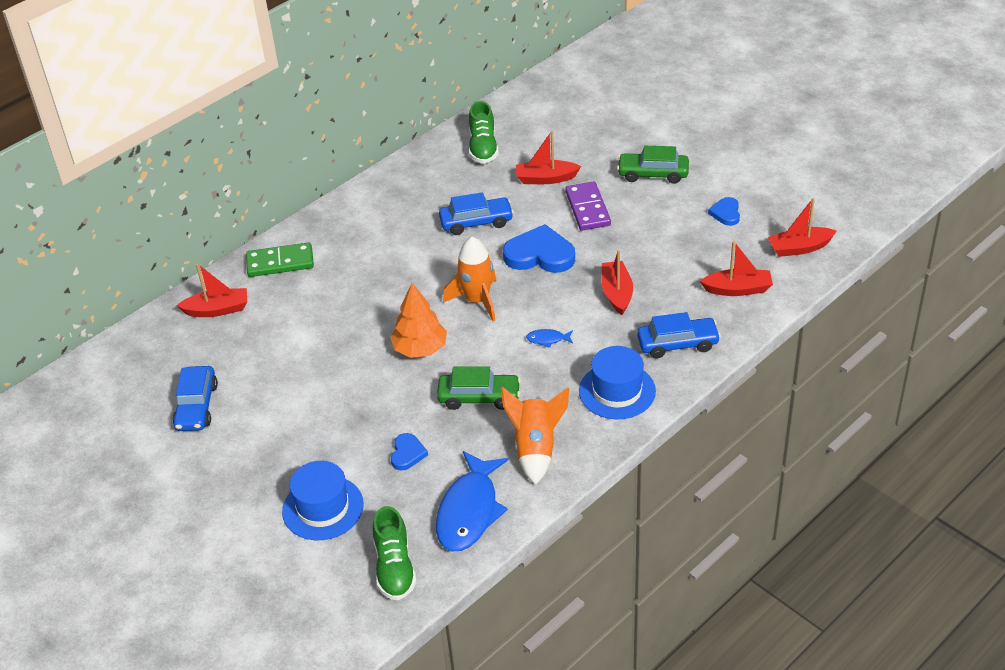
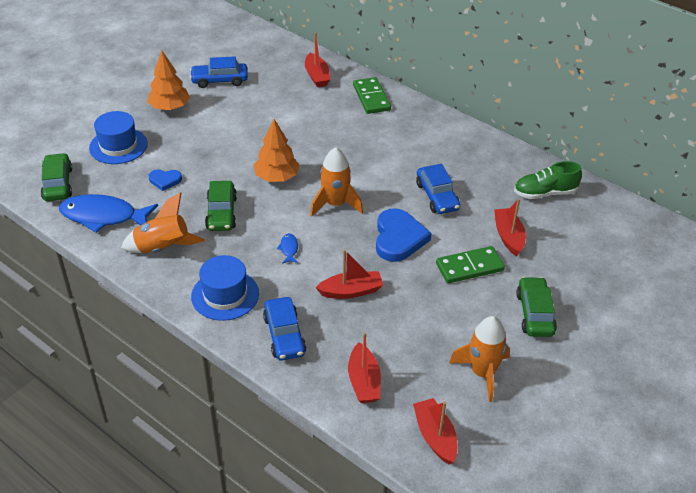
camera: 80 degrees right, 0 degrees up
green shoe [373,506,416,600] -> green car [41,153,72,201]
purple domino [565,182,611,231] -> green domino [436,246,505,283]
blue heart [708,197,740,226] -> orange rocket [449,316,510,402]
none -> orange tree [147,50,190,110]

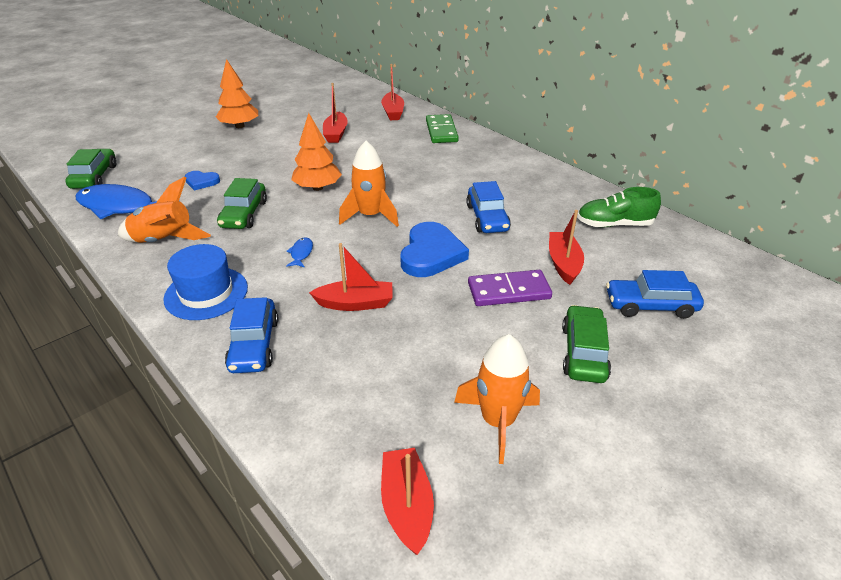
camera: 10 degrees right, 5 degrees down
blue hat [89,111,148,164] -> none
blue car [190,56,248,88] -> blue car moved to [606,270,704,319]
red boat [348,332,381,403] -> red boat moved to [323,83,348,143]
green domino [436,246,505,283] -> purple domino [468,270,552,306]

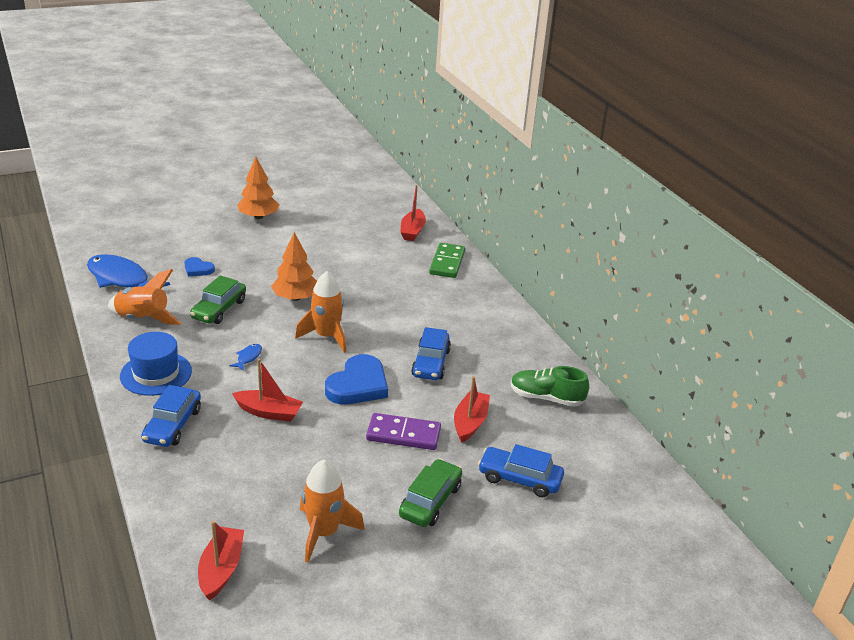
camera: 15 degrees right, 5 degrees down
green car [65,149,116,189] -> none
red boat [323,83,348,143] -> none

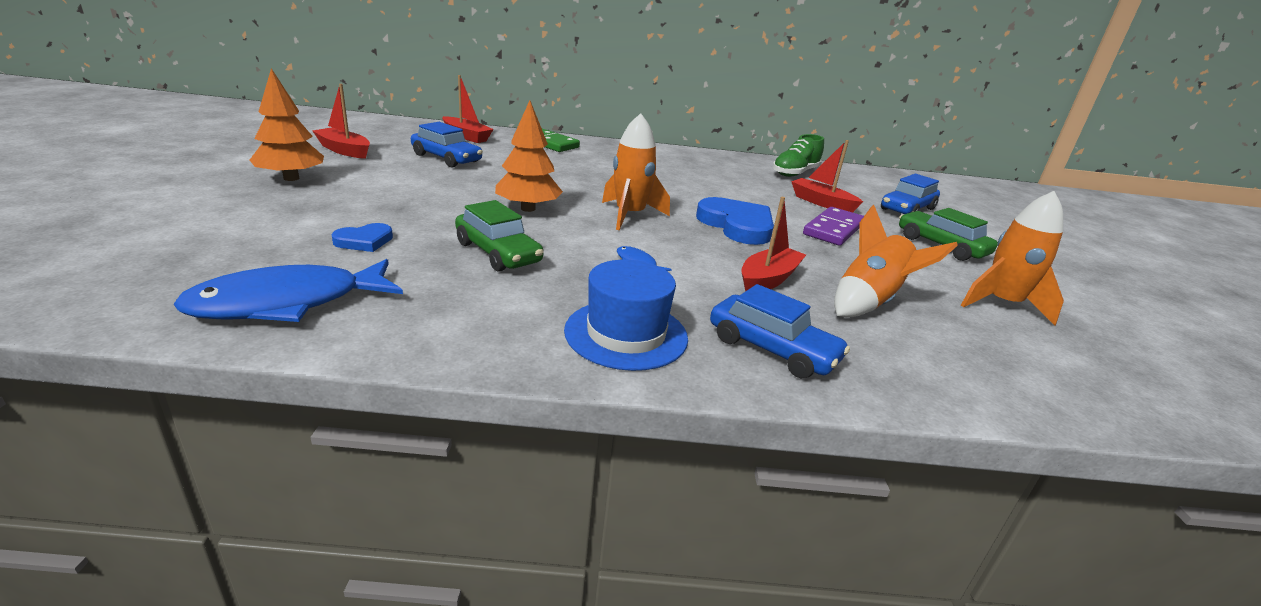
camera: 65 degrees left, 5 degrees down
orange rocket [108,269,181,325] -> orange rocket moved to [834,205,958,317]
red boat [198,521,244,600] -> red boat moved to [313,84,370,159]
blue car [411,327,451,380] -> blue car moved to [411,122,483,167]

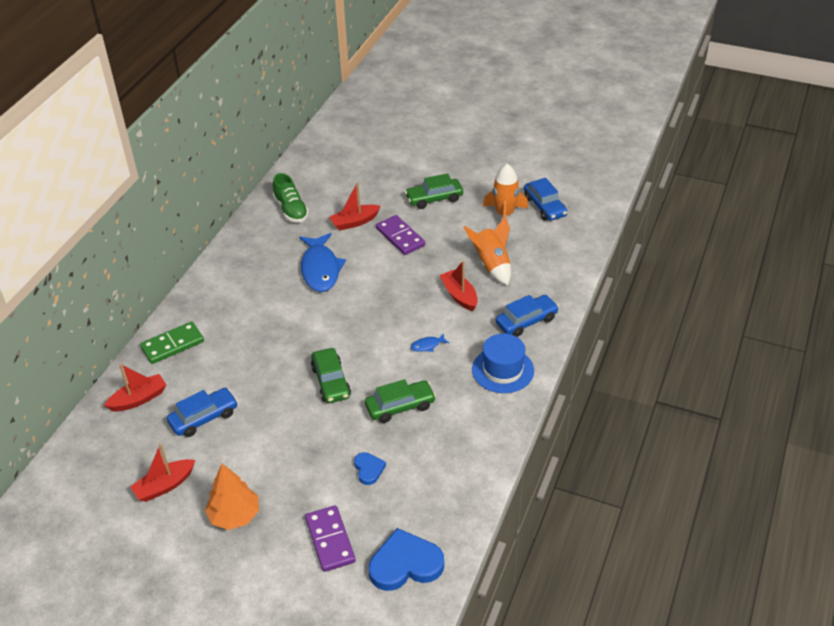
camera: 65 degrees left, 15 degrees up
blue fish [174,259,403,322] -> blue fish moved to [299,233,346,292]
orange tree [495,100,563,212] -> green car [311,348,351,403]
orange rocket [602,113,670,230] -> none
blue heart [696,197,774,245] -> blue heart moved to [369,528,444,591]
blue car [881,174,940,214] -> blue car moved to [524,178,567,221]
none -> purple domino [305,505,356,572]

